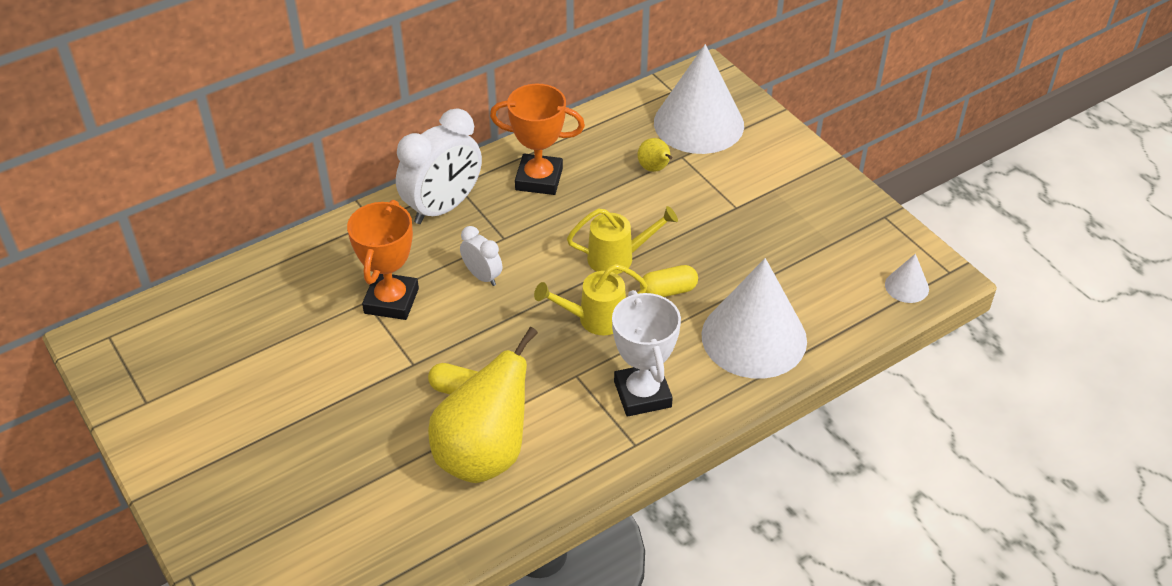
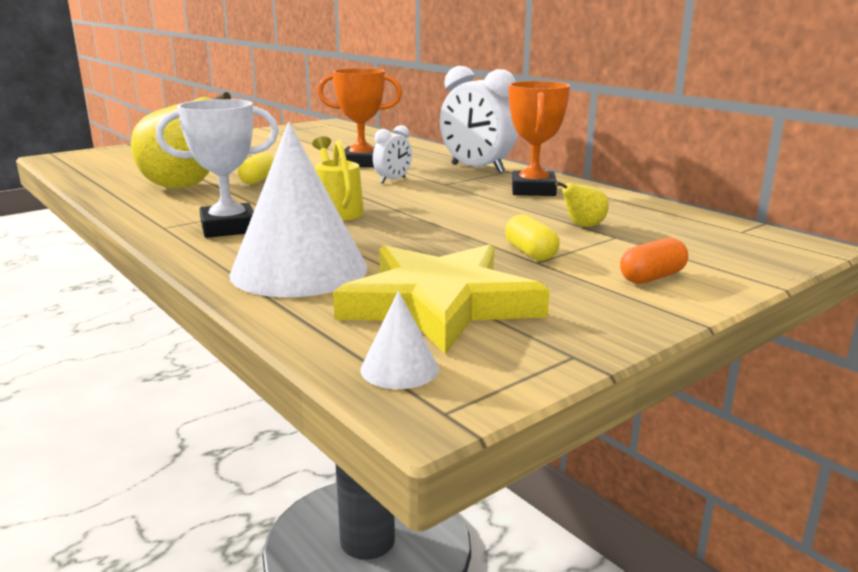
camera: 85 degrees right, 25 degrees down
yellow watering can [567,206,678,274] -> none
yellow capsule [640,265,698,297] -> yellow capsule moved to [505,214,560,261]
white cone [654,44,744,154] -> none
none -> yellow star [333,244,550,354]
none -> orange capsule [620,238,688,284]

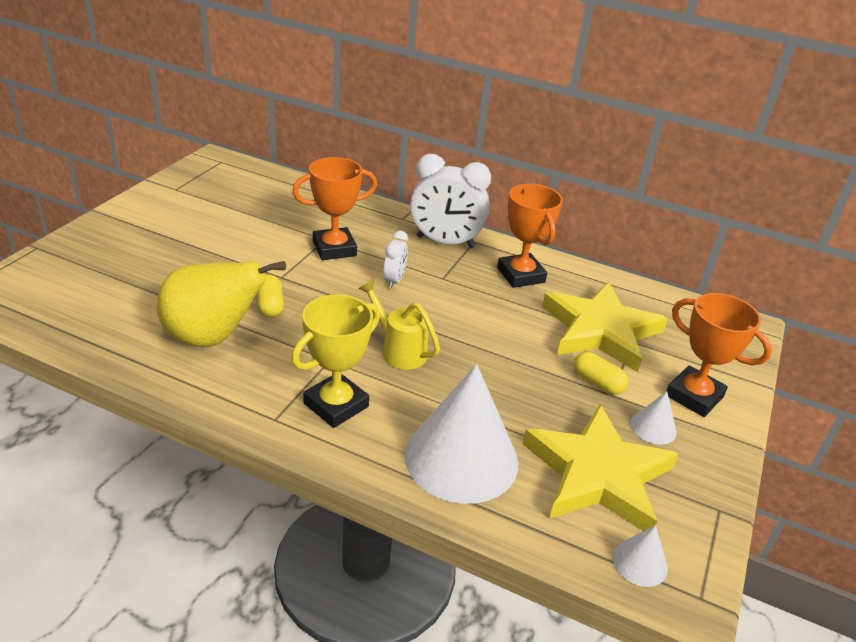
camera: 30 degrees left, 15 degrees up
white trophy [156,99,279,238] -> yellow trophy [291,294,380,428]
yellow pear [555,181,608,227] -> yellow star [542,282,668,372]
orange capsule [620,238,688,284] -> orange trophy [667,293,772,417]
none -> white cone [631,391,677,445]

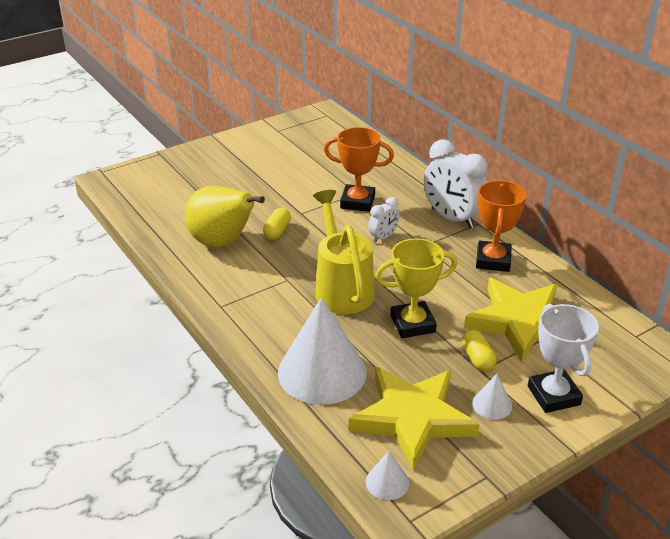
camera: 35 degrees right, 0 degrees up
yellow trophy [291,294,380,428] -> yellow trophy moved to [375,238,457,338]
yellow watering can [358,280,440,370] -> yellow watering can [313,190,375,314], size x1.63
orange trophy [667,293,772,417] -> white trophy [528,304,599,413]

